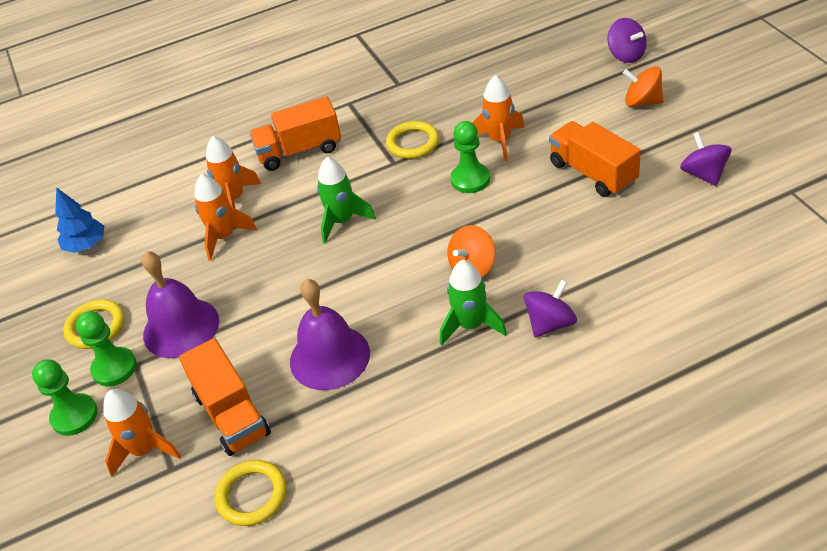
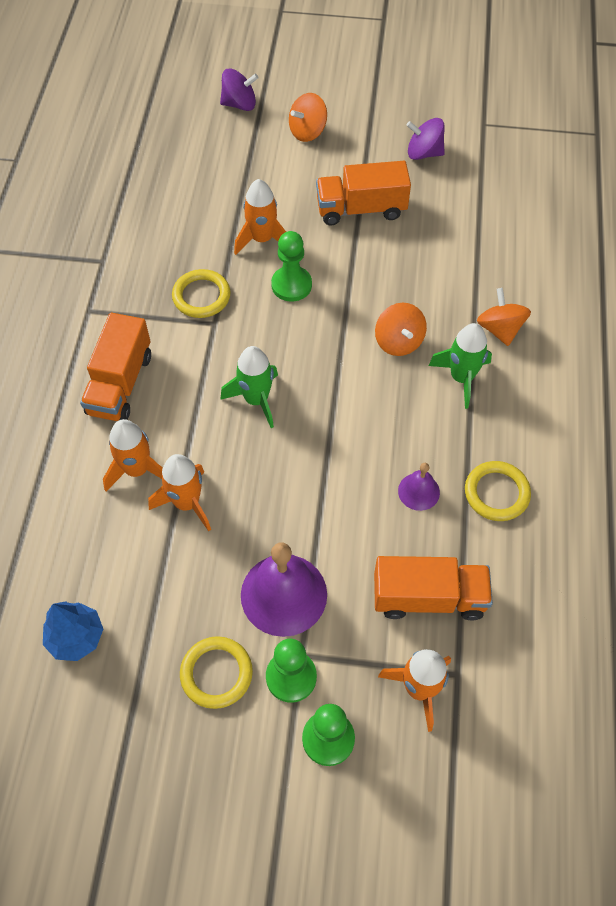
camera: 65 degrees left, 15 degrees up
yellow ring [215,460,287,526] -> yellow ring moved to [465,461,531,521]
purple bell [290,279,370,390] -> purple bell [398,463,440,511], size x0.51
purple spinning top [524,280,577,338] -> orange spinning top [477,288,531,346]

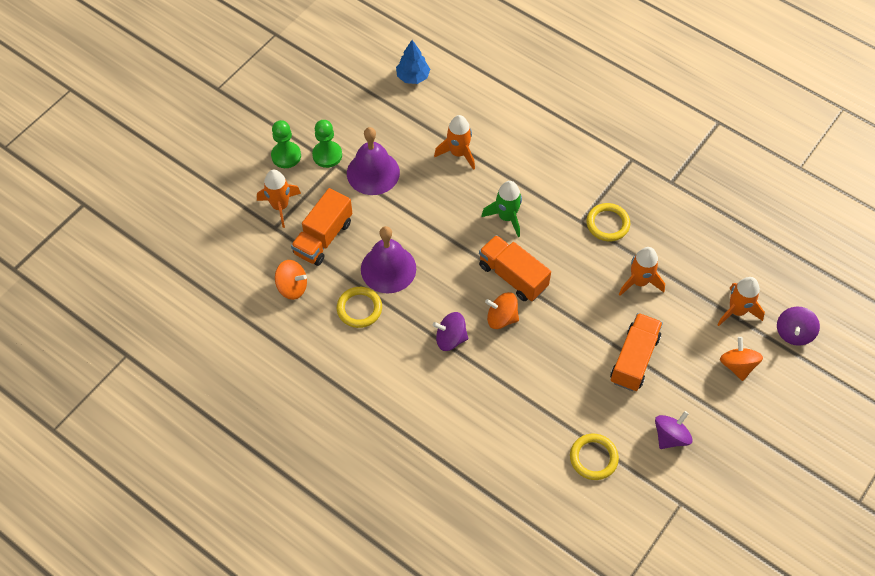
camera: 120 degrees right, 0 degrees up
orange truck [80,313,151,421] -> orange truck moved to [479,235,551,301]
orange rocket [103,419,163,491] -> orange rocket moved to [717,277,765,326]
yellow ring [180,636,253,709] -> yellow ring moved to [570,434,619,480]
green pawn [271,231,312,302] -> none
purple bell [398,463,440,511] -> purple bell [361,226,416,293], size x1.95
green rocket [428,323,492,409] -> purple spinning top [433,312,468,351]
orange spinning top [477,288,531,346] -> orange spinning top moved to [275,260,307,300]

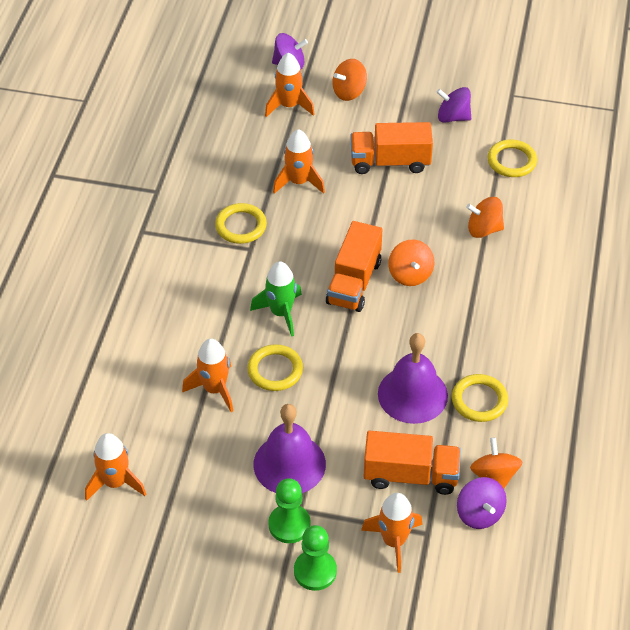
camera: 115 degrees left, 10 degrees down
blue tree [396,40,430,84] -> orange rocket [85,433,146,501]
purple spinning top [433,312,468,351] -> purple spinning top moved to [457,477,507,529]
none -> yellow ring [247,344,303,391]
none -> orange spinning top [466,197,504,238]

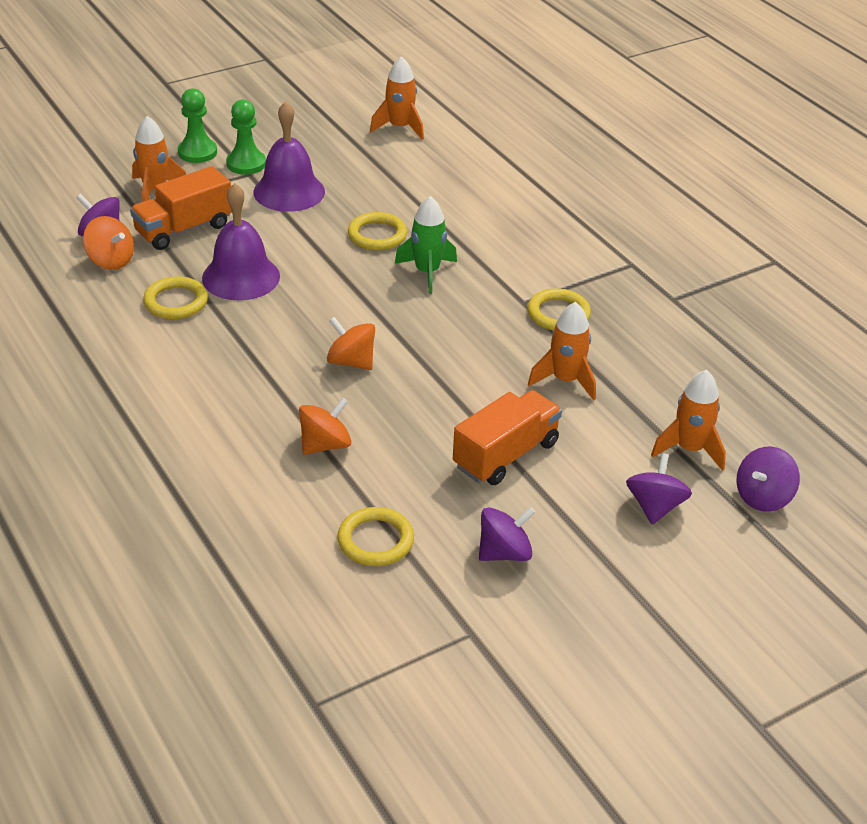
camera: 135 degrees right, 10 degrees down
orange rocket [182,339,233,412] -> none
orange truck [326,221,382,312] -> none
orange spinning top [332,59,367,101] -> purple spinning top [626,453,692,524]

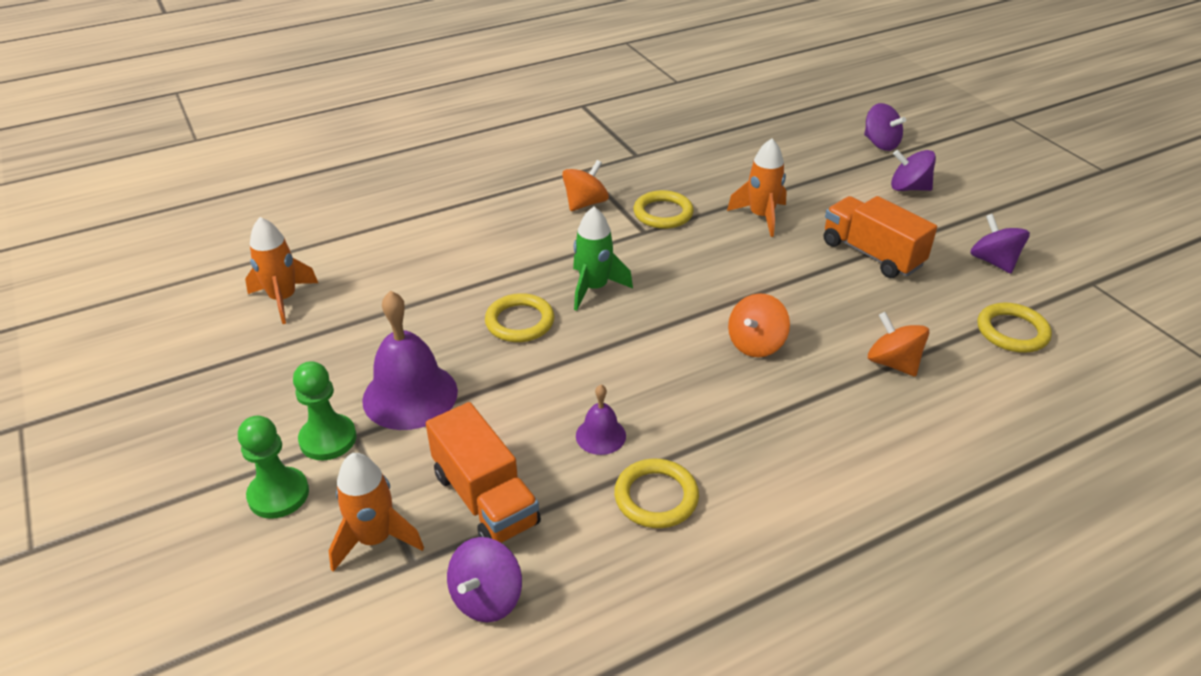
camera: 85 degrees left, 0 degrees up
orange spinning top [83,216,134,270] -> orange spinning top moved to [562,160,609,211]
purple bell [202,183,280,301] -> purple bell [576,385,626,455], size x0.51
orange rocket [651,370,726,471] -> none

